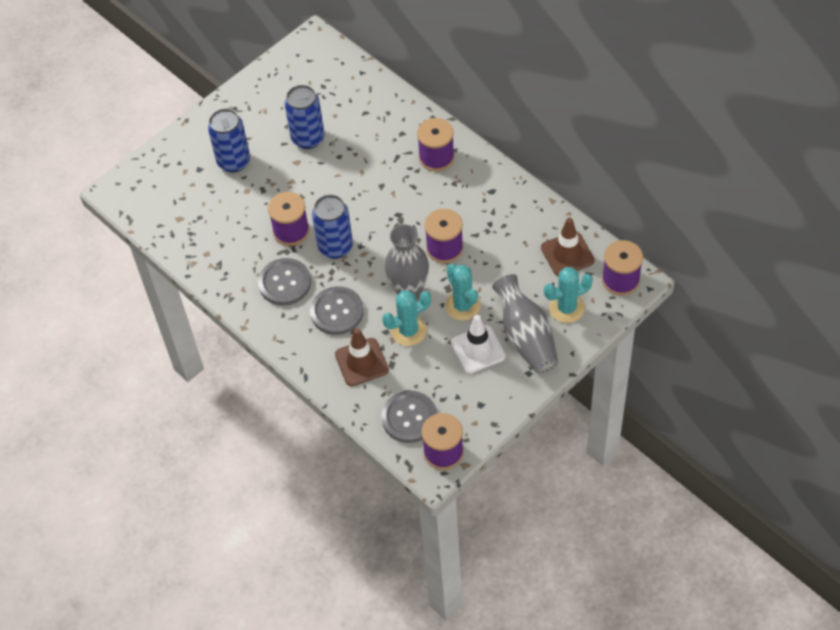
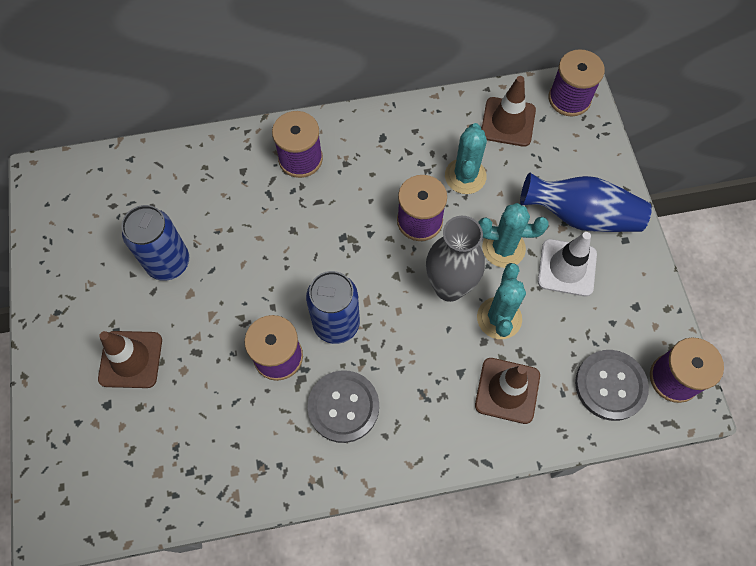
camera: 60 degrees left, 10 degrees up
blue can [208,108,250,173] -> brown traffic cone [98,331,162,388]
grey button [310,286,364,335] -> none
grey vase [492,274,558,373] -> blue vase [520,173,652,232]
turquoise cactus [544,267,593,323] -> turquoise cactus moved to [445,123,487,194]

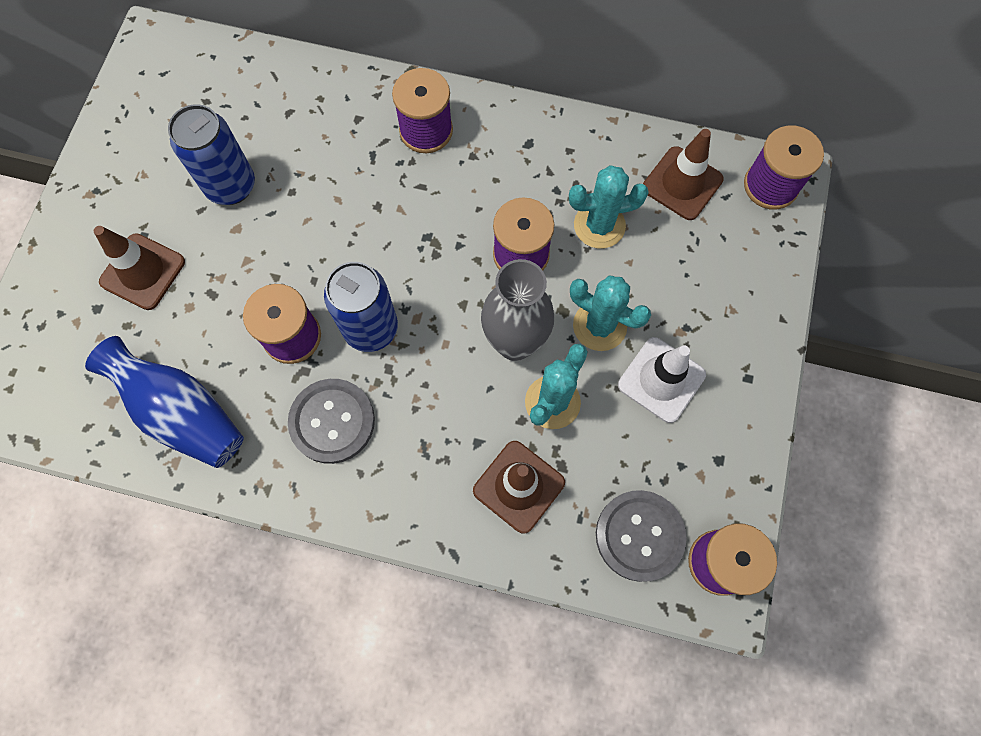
camera: 25 degrees right, 5 degrees up
turquoise cactus [445,123,487,194] -> turquoise cactus turned 45 degrees clockwise [569,165,649,249]
blue vase [520,173,652,232] -> blue vase moved to [85,336,244,468]

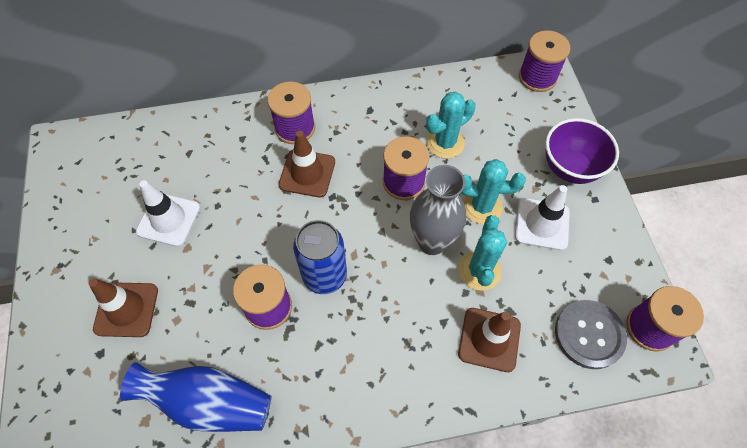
camera: 25 degrees left, 10 degrees down
blue can [168,104,255,205] -> white traffic cone [136,180,200,247]
grey button [288,379,375,464] -> none
brown traffic cone [643,129,724,220] -> brown traffic cone moved to [279,131,335,197]
none -> purple bowl [545,118,619,184]

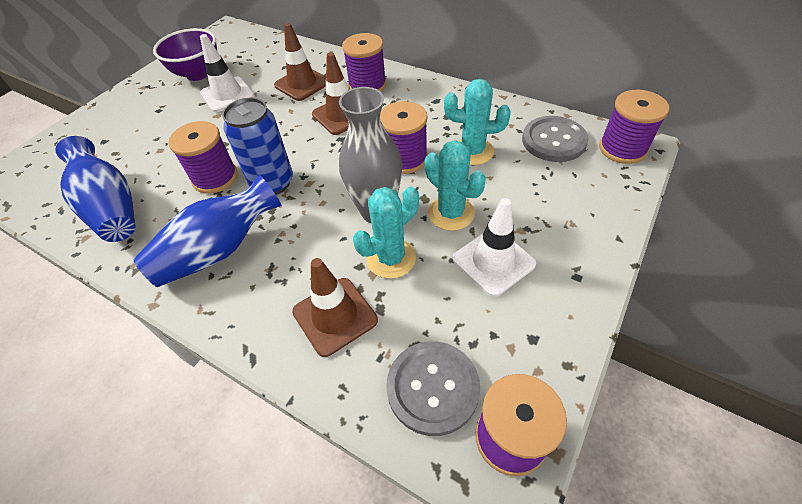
camera: 45 degrees right, 10 degrees down
brown traffic cone [88,279,158,337] -> brown traffic cone moved to [274,23,326,101]
purple bowl [545,118,619,184] -> purple bowl moved to [153,28,217,81]
none -> blue vase [133,175,282,287]
none -> grey button [522,116,588,162]

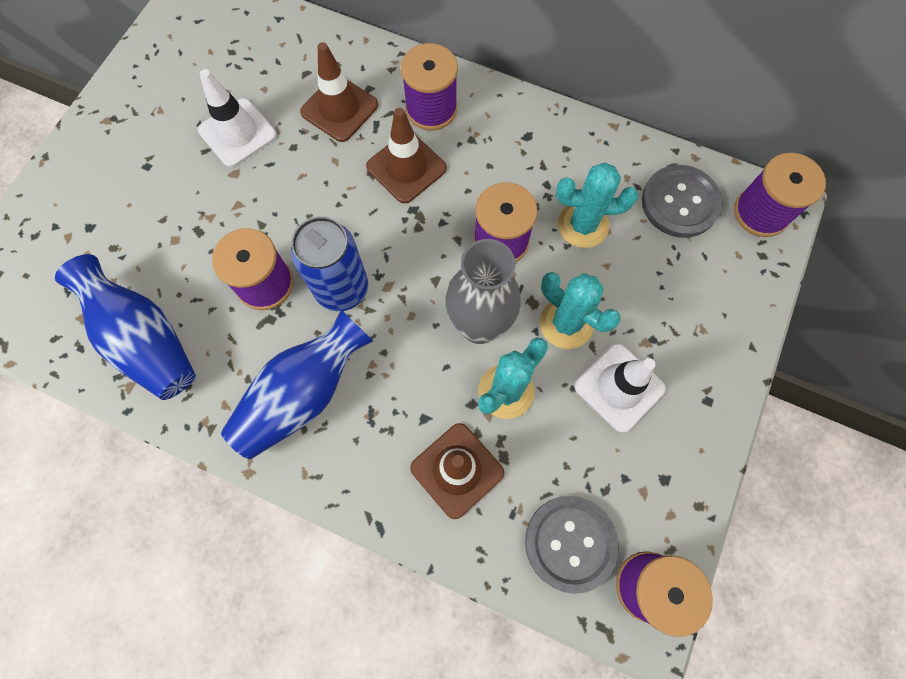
camera: 10 degrees left, 20 degrees up
purple bowl [153,28,217,81] -> none

